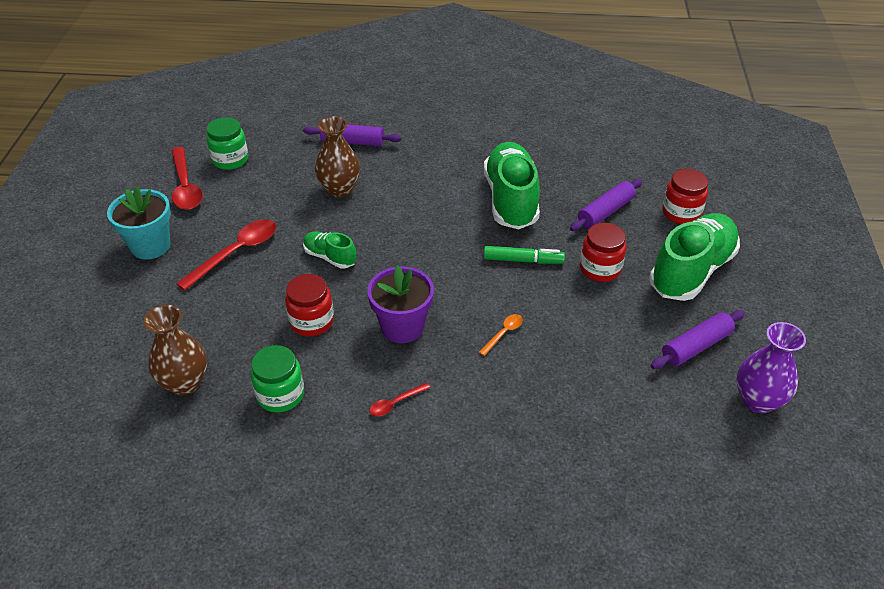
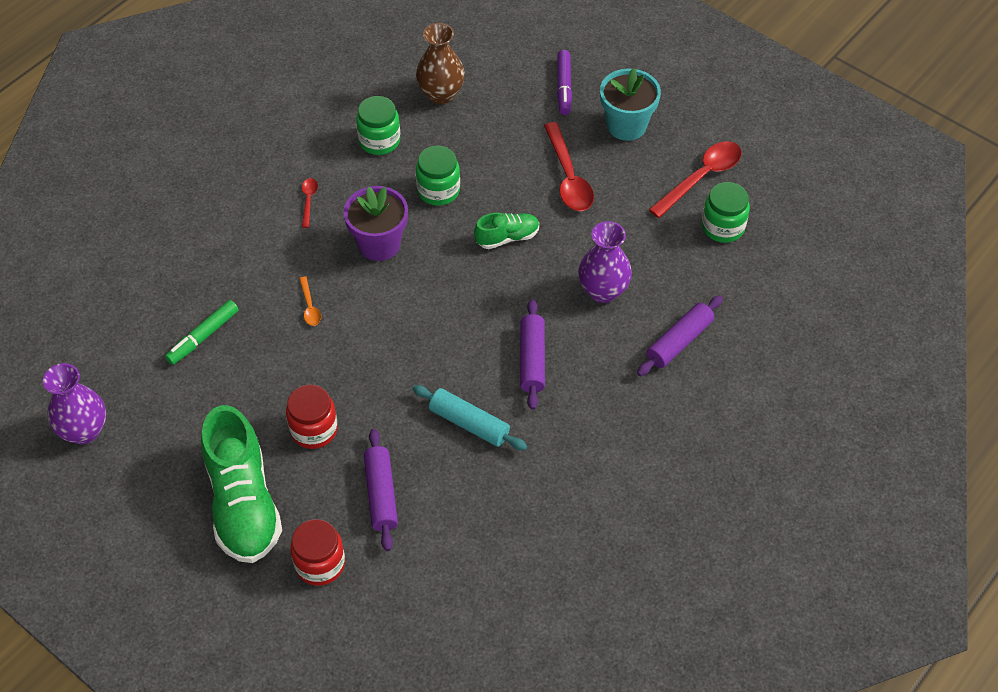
camera: 125 degrees right, 10 degrees up
red spoon [171,147,203,210] -> red spoon turned 120 degrees clockwise [648,141,742,218]
red jar [285,274,334,336] -> green jar [416,145,460,206]
brown vase [315,117,360,197] -> purple vase [578,221,632,303]
green shoe [484,142,540,229] -> turquoise rolling pin [413,385,527,450]
green marker [484,246,565,264] -> green marker moved to [165,300,239,365]
purple rolling pin [651,310,745,369] -> purple rolling pin moved to [520,299,545,410]
none -> purple marker [557,50,572,115]

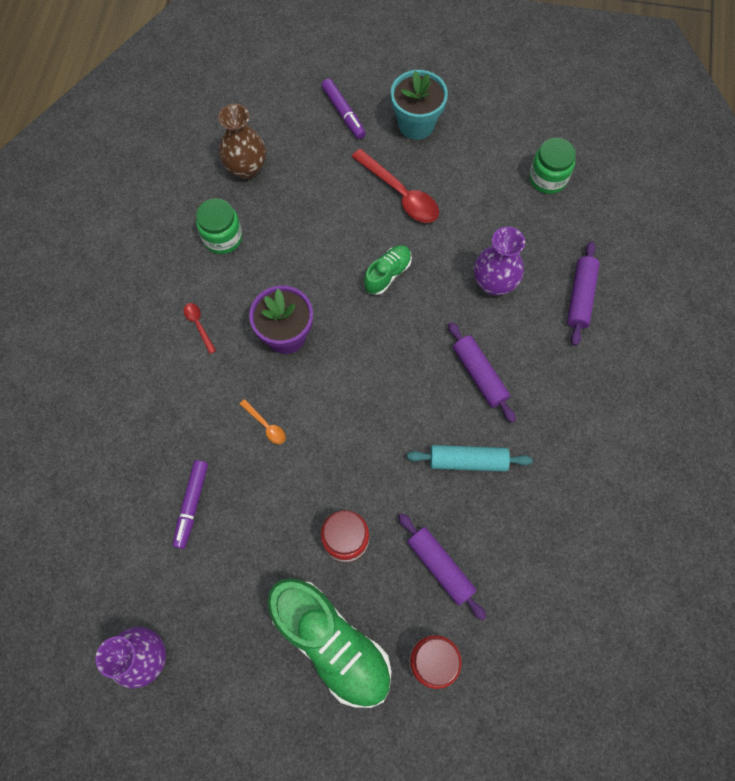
camera: 30 degrees left, 15 degrees up
green marker [165,300,239,365] -> purple marker [173,460,208,549]
green jar [416,145,460,206] -> none
red spoon [648,141,742,218] -> none

